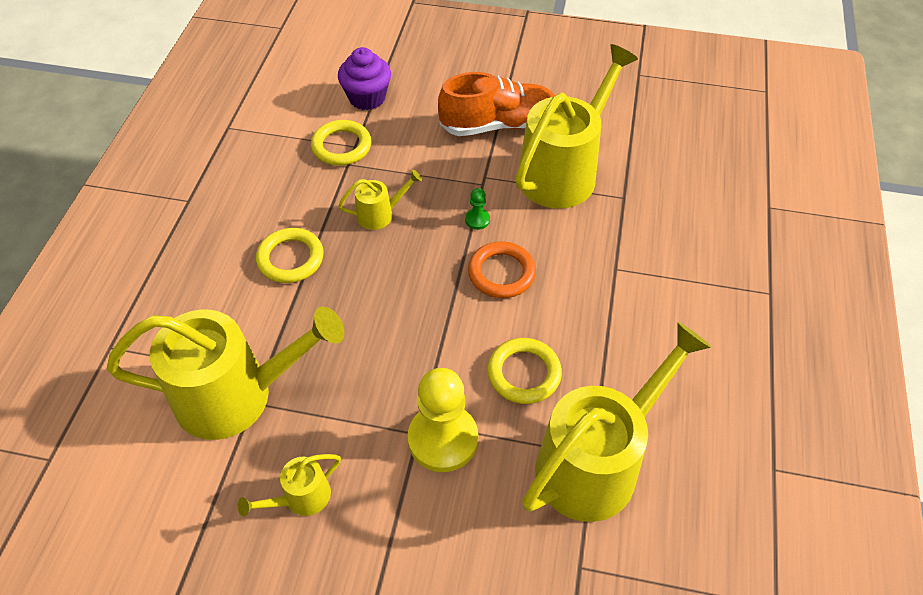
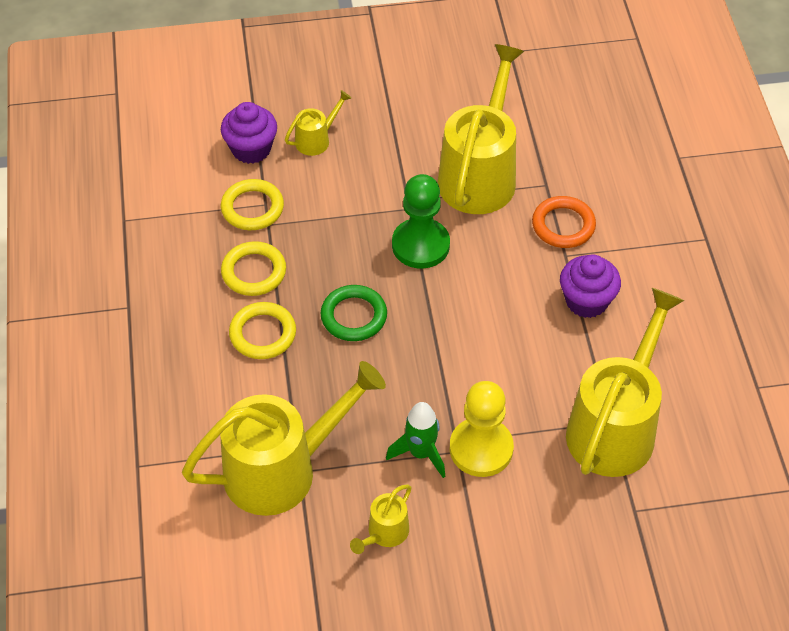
camera: 20 degrees left, 0 degrees up
yellow watering can [338,170,422,230] -> yellow watering can moved to [285,90,351,156]
orange shoe [438,72,555,136] -> none
green pawn [465,188,490,230] -> green pawn [392,174,450,269], size x2.33
orange ring [468,241,536,298] -> orange ring moved to [532,196,596,248]
yellow ring [487,338,562,404] -> yellow ring moved to [221,241,286,296]
none -> green ring [320,285,387,341]
none -> green rocket [386,402,445,478]
none -> purple cupcake [560,254,621,318]

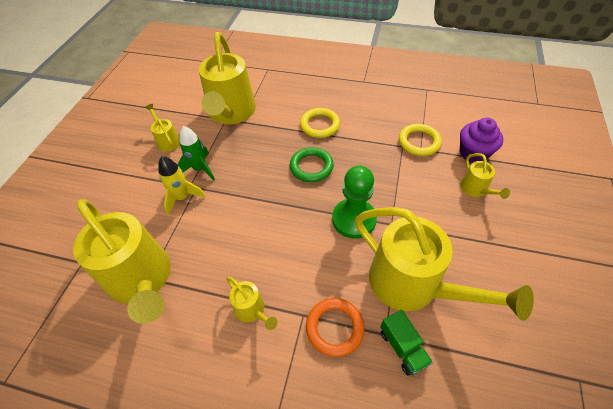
camera: 115 degrees right, 0 degrees up
yellow ring [221,241,286,296] -> none
yellow pawn [450,381,514,477] -> yellow rocket [158,156,206,215]
purple cupcake [560,254,621,318] -> yellow watering can [226,277,277,330]
none -> green truck [380,310,433,376]

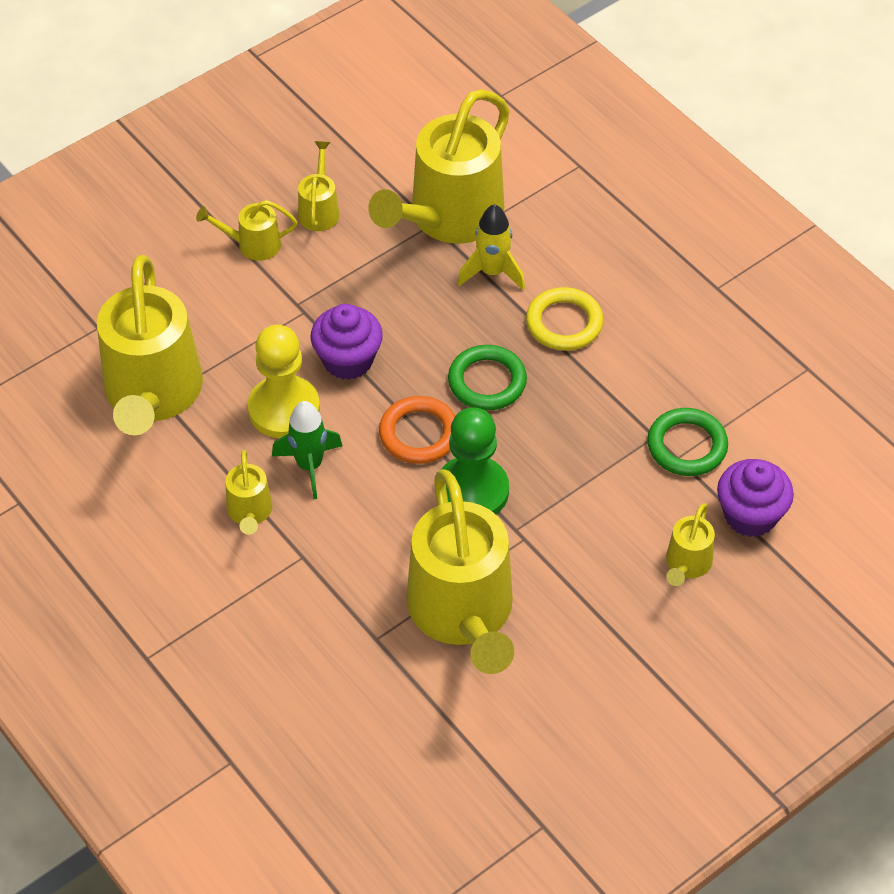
camera: 35 degrees right, 0 degrees up
yellow rocket [158,156,206,215] -> yellow rocket moved to [458,204,525,290]
green rocket [177,126,215,181] -> green rocket moved to [272,401,342,499]
orange ring [306,298,365,357] -> orange ring moved to [379,396,455,464]
green truck [380,310,433,376] -> none
yellow ring [399,124,442,156] -> green ring [647,408,728,476]
none -> yellow watering can [196,200,297,261]
none -> yellow pawn [248,325,320,438]
none -> purple cupcake [311,304,383,380]

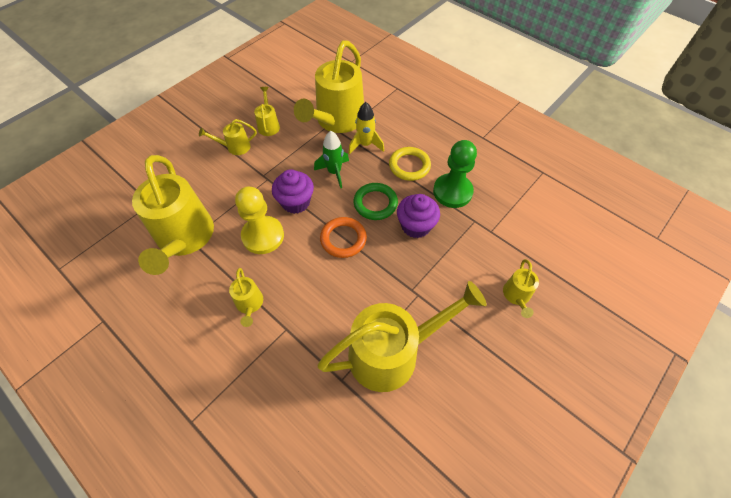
camera: 10 degrees left, 5 degrees up
green rocket [272,401,342,499] -> green rocket moved to [314,131,349,188]
yellow watering can [407,469,514,674] -> yellow watering can turned 90 degrees counterclockwise [317,281,487,392]
green pawn [441,407,509,514] -> green pawn moved to [433,140,477,208]
green ring [647,408,728,476] -> none
purple cupcake [717,459,794,537] -> purple cupcake moved to [397,194,440,238]

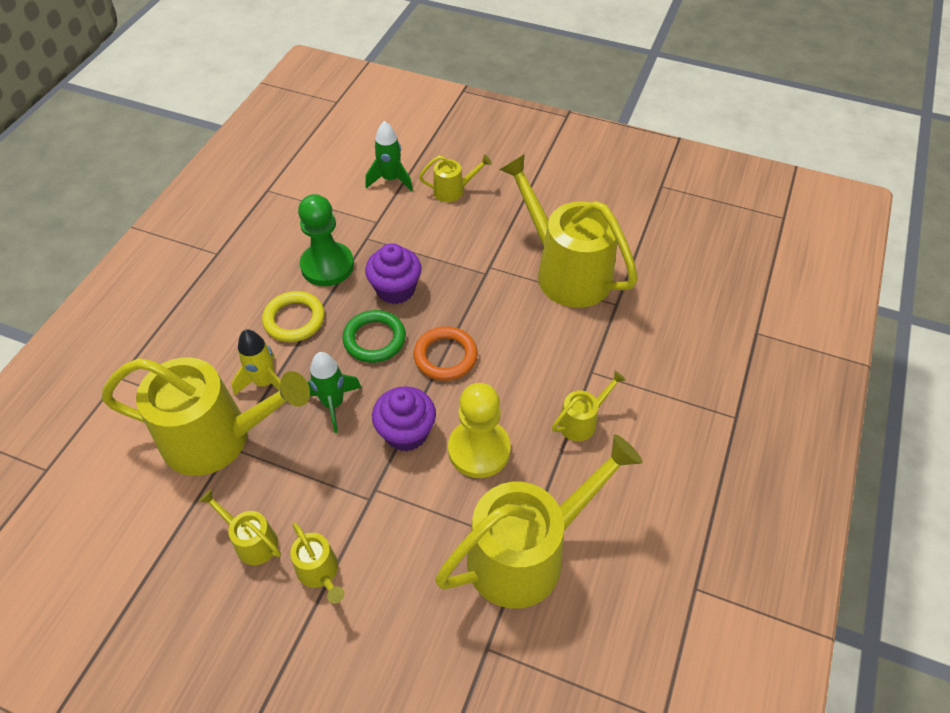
camera: 110 degrees left, 5 degrees down
yellow watering can [254,87,280,136] -> yellow watering can turned 60 degrees clockwise [199,489,281,565]
none -> green rocket [365,121,413,191]

